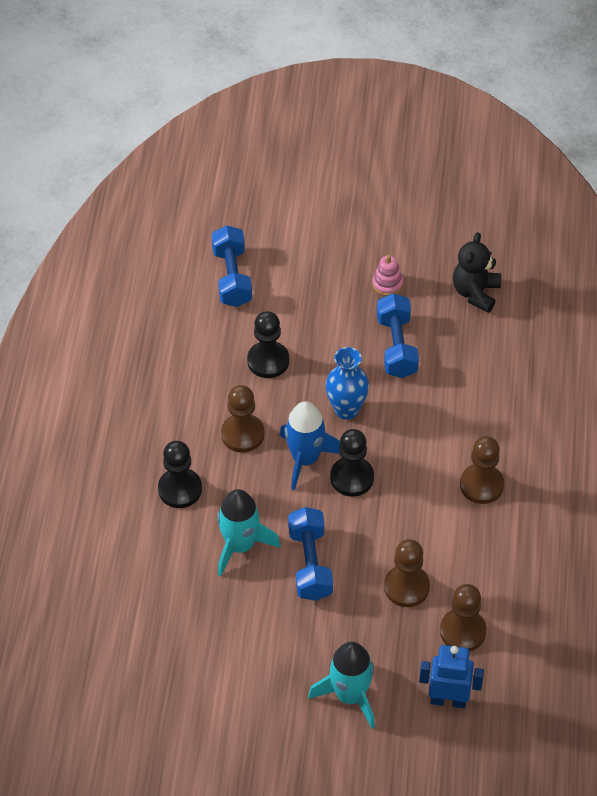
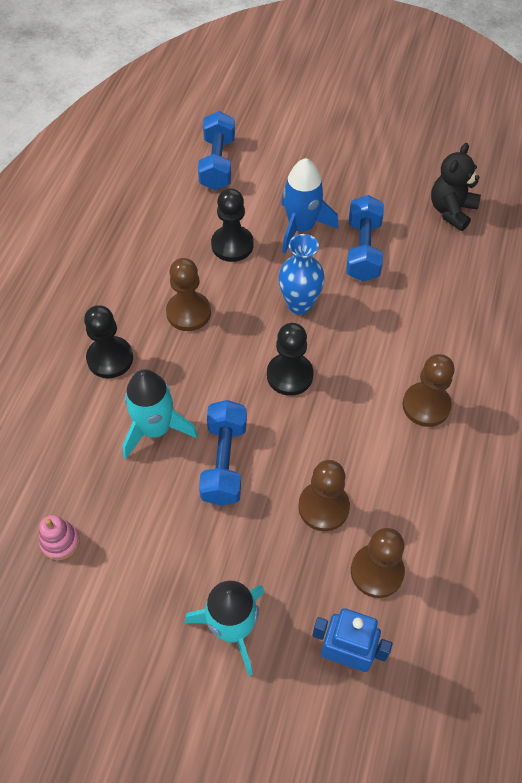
camera: 10 degrees right, 5 degrees up
blue rocket [279,401,340,491] -> blue rocket moved to [281,158,339,253]
pink stacking toy [372,255,403,296] -> pink stacking toy moved to [39,515,80,560]

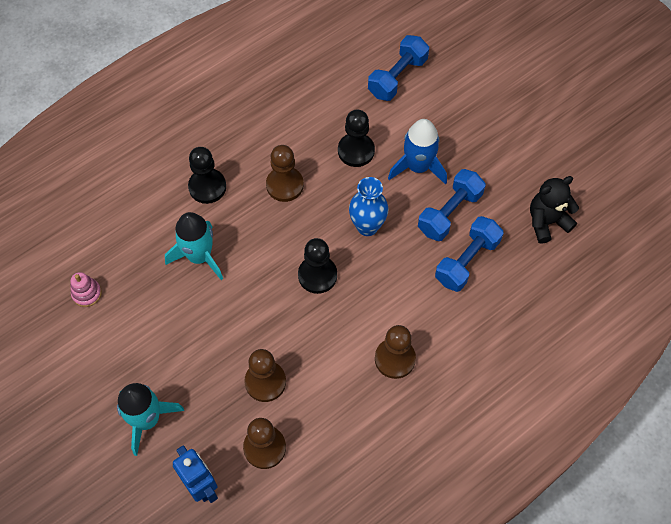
camera: 35 degrees right, 5 degrees up
blue dumbbell [199,400,247,506] -> blue dumbbell moved to [435,216,503,292]

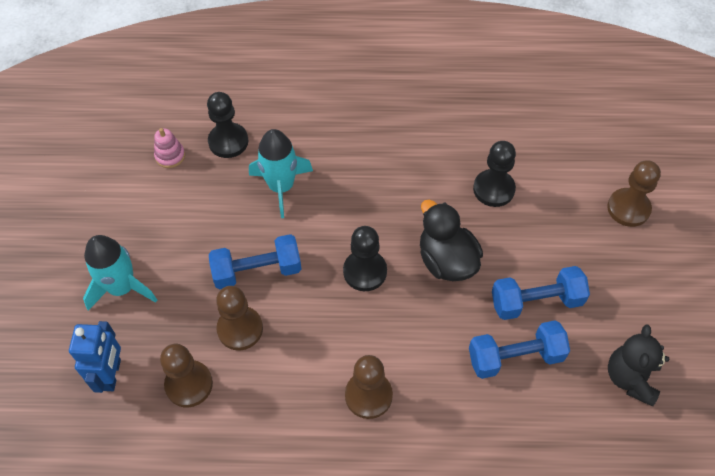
camera: 40 degrees right, 5 degrees down
black pawn [188,147,226,204] -> black pawn moved to [207,92,248,158]
brown pawn [266,145,304,202] -> brown pawn moved to [607,161,661,227]
blue vase [349,177,389,236] -> black duck [420,200,483,281]
blue dumbbell [368,35,429,101] -> blue dumbbell moved to [209,234,302,289]
blue rocket [388,119,447,185] -> none
black teddy bear [530,176,579,244] -> black teddy bear turned 90 degrees counterclockwise [608,324,669,406]

